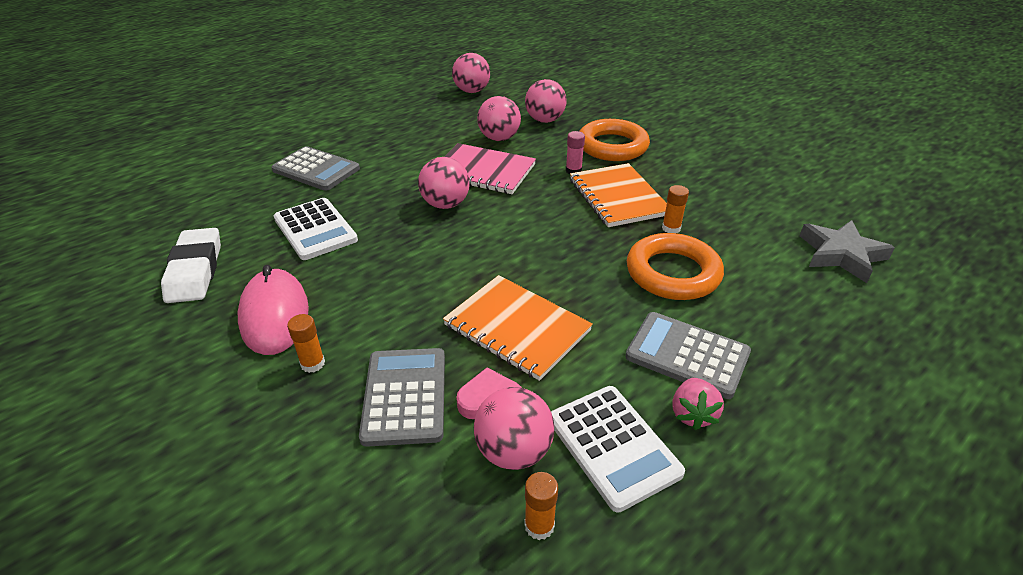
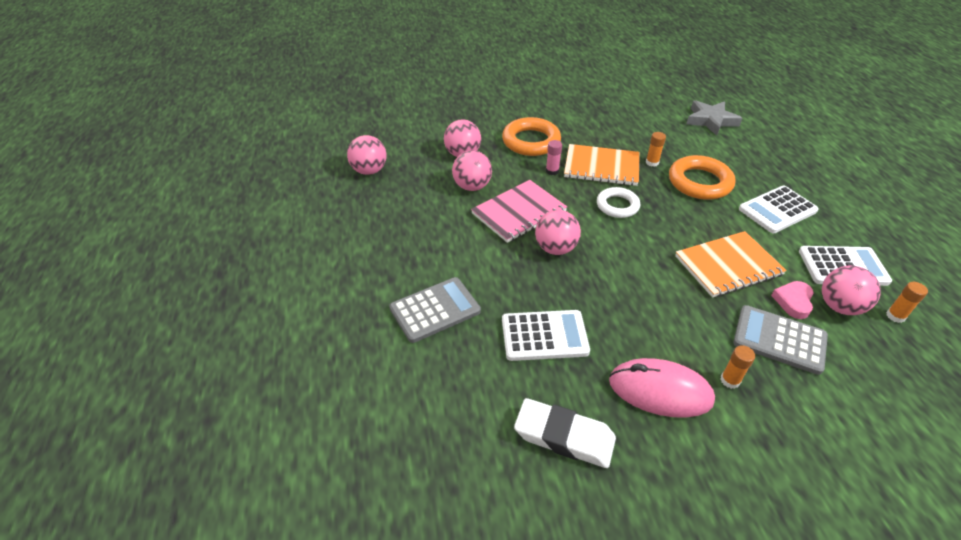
camera: 60 degrees left, 5 degrees up
grey calculator [625,312,751,399] -> white calculator [739,186,819,233]
pink strawberry [672,378,724,430] -> none
none -> white ring [597,187,640,218]

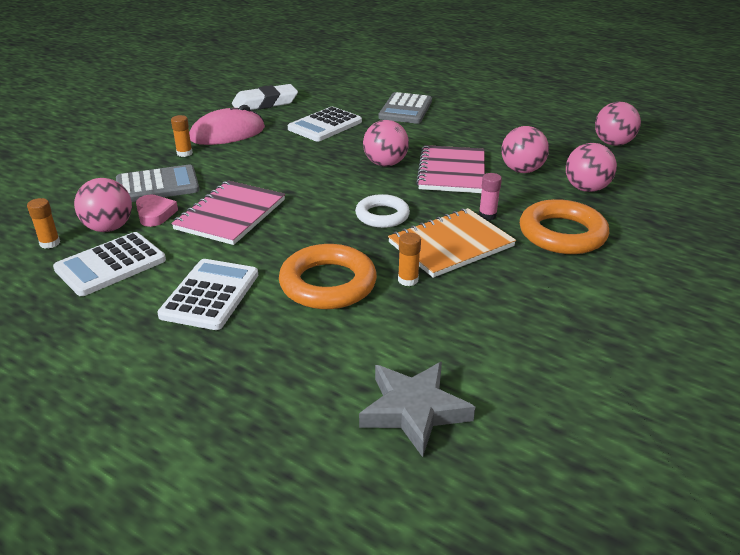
camera: 135 degrees right, 10 degrees down
orange notebook [675,231,787,298] -> pink notebook [171,181,285,245]

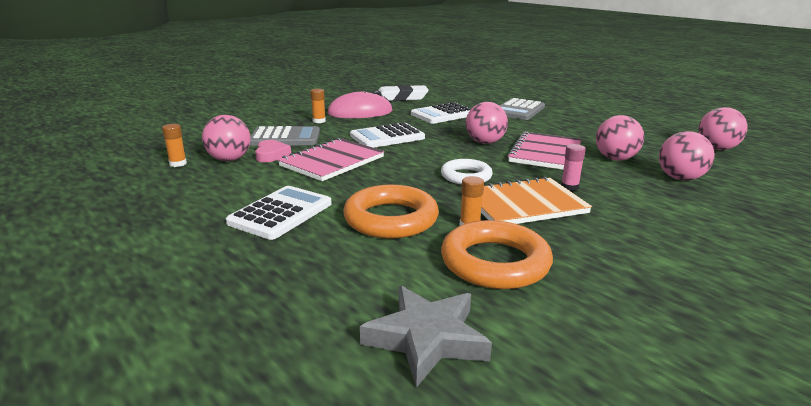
camera: 15 degrees right, 10 degrees down
white calculator [53,232,166,296] -> white calculator moved to [350,122,425,148]
orange ring [520,199,609,254] -> orange ring moved to [441,220,553,289]

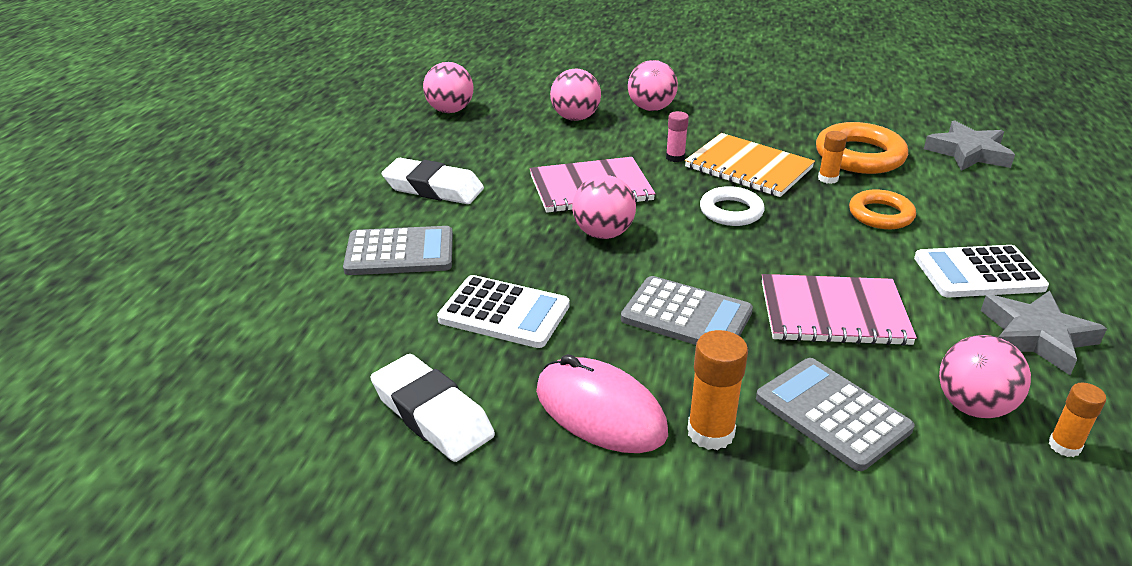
camera: 125 degrees left, 10 degrees up
pink heart [255,140,291,162] -> none
orange glue stick [310,89,326,123] -> orange glue stick [687,330,748,450], size x1.60
orange ring [343,185,439,239] -> orange ring [849,189,916,229], size x0.65
white calculator [350,122,425,148] -> grey calculator [621,276,753,345]
pink ball [596,115,644,161] -> pink ball moved to [628,60,678,111]
none -> white eraser [382,158,484,204]
none -> grey star [981,291,1107,375]

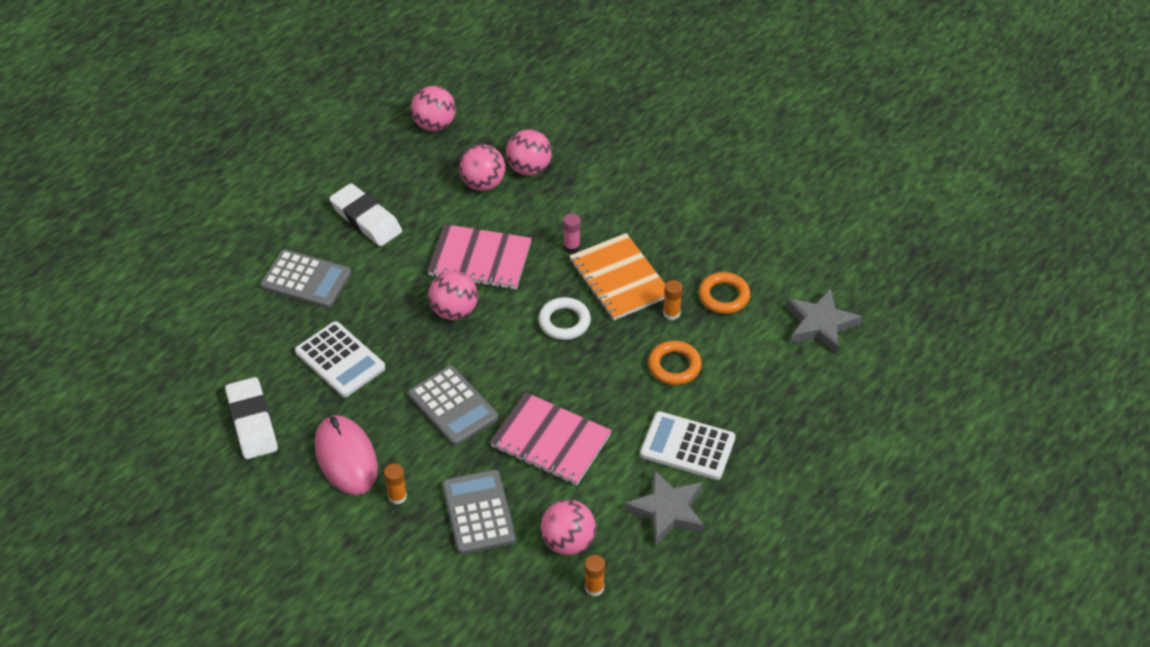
camera: 25 degrees right, 15 degrees up
pink ball [628,60,678,111] -> pink ball moved to [459,144,505,191]
orange glue stick [687,330,748,450] -> orange glue stick [384,463,407,505], size x0.63
orange ring [816,122,908,174] -> orange ring [699,272,750,314], size x0.65

